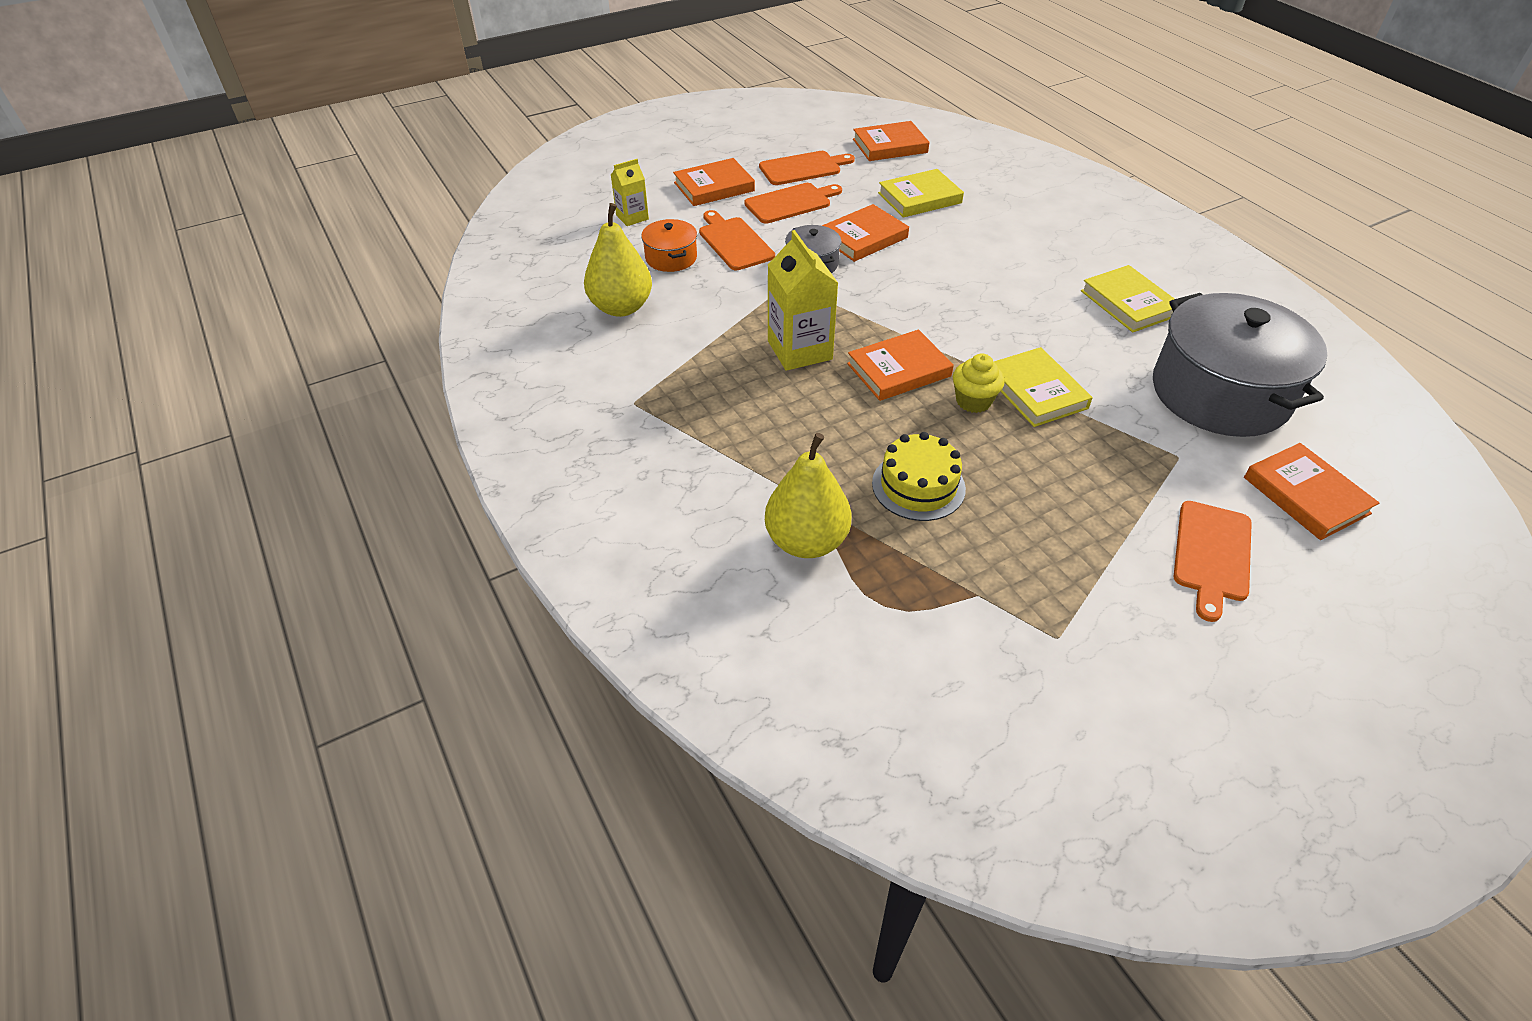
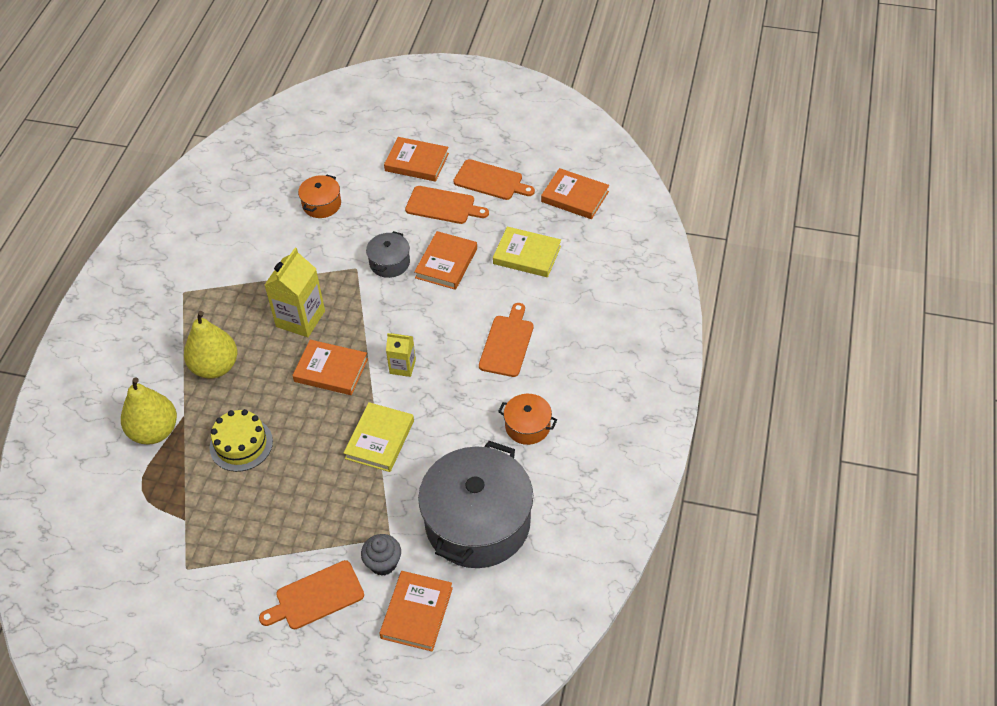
camera: 45 degrees right, 5 degrees up
yellow pear [584,203,652,317] -> yellow pear moved to [184,311,237,379]
yellow carton [611,159,649,226] -> yellow carton moved to [386,333,416,377]
orange cutting board [699,210,775,270] -> orange cutting board moved to [479,303,534,377]
orange book [822,204,909,262] -> orange book turned 75 degrees counterclockwise [414,231,477,290]
yellow cupcake [953,353,1005,413] -> none
yellow book [1081,265,1175,333] -> orange pot [498,394,557,445]
none -> grey cupcake [361,534,401,576]

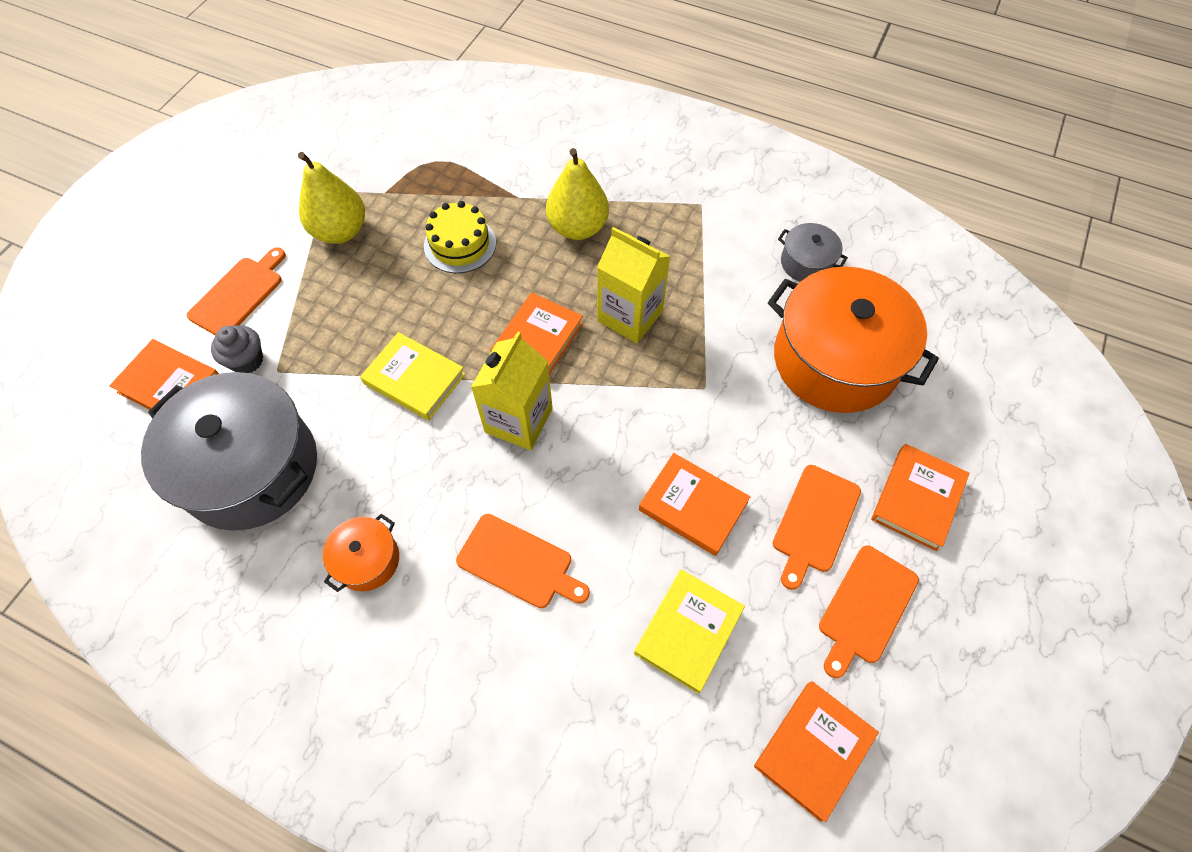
camera: 100 degrees right, 10 degrees up
yellow pear [121,377,177,445] -> yellow pear moved to [298,152,365,244]
orange cutting board [259,560,364,629] -> orange cutting board turned 45 degrees clockwise [187,248,286,335]
orange pot [298,174,341,218] -> orange pot [768,267,939,413], size x2.21
grey pot [366,231,410,278] -> grey pot moved to [778,223,848,282]
yellow carton [386,333,416,377] -> yellow carton [471,331,553,450], size x1.74

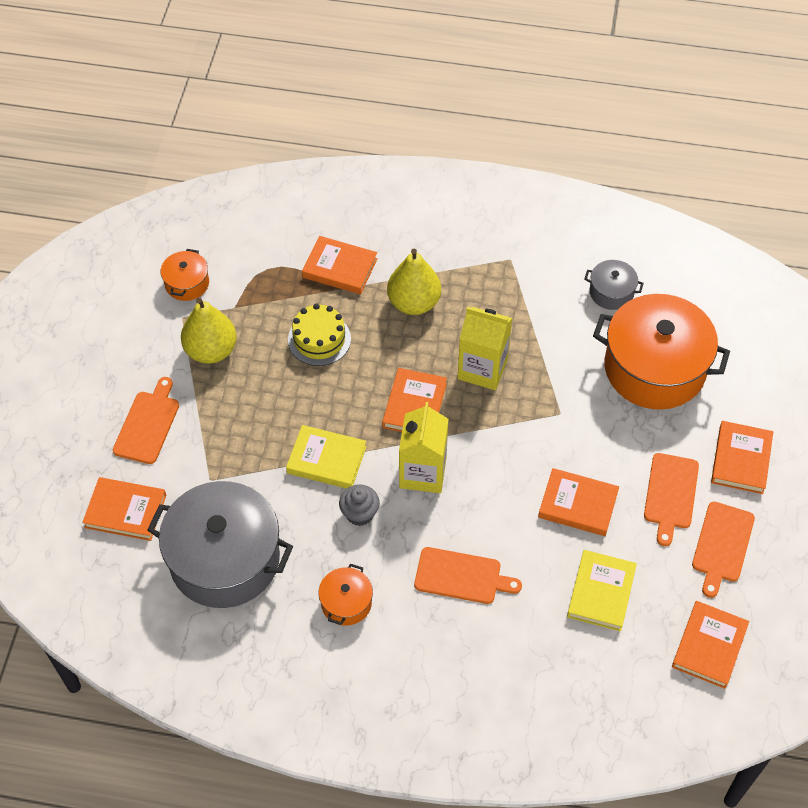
camera: 15 degrees left, 5 degrees down
grey cupcake [211,325,263,373] -> grey cupcake moved to [339,484,380,526]
none -> orange pot [161,249,209,301]
none -> orange book [302,236,377,294]

